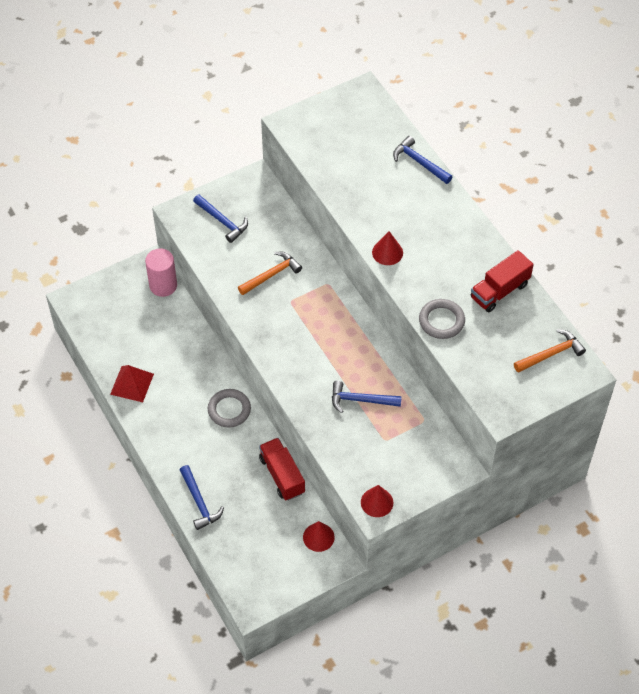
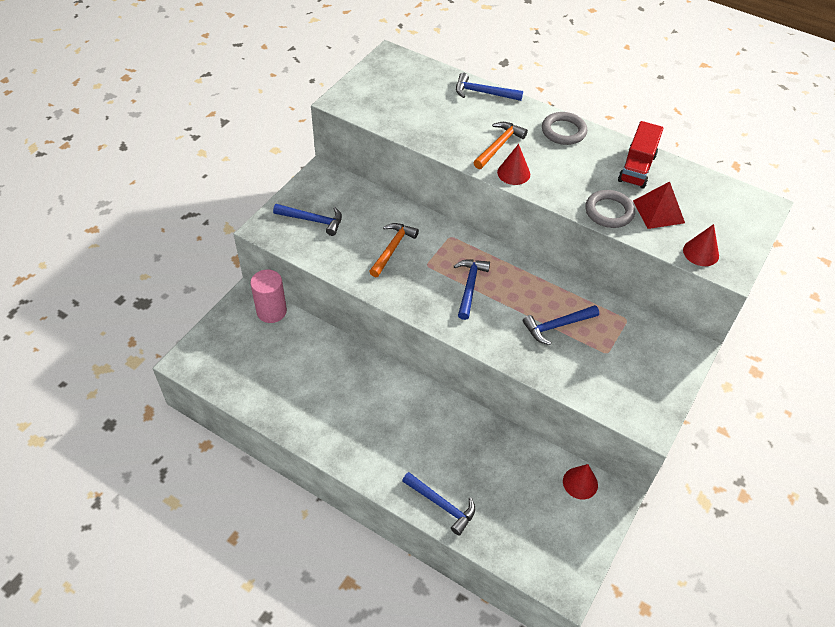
camera: 30 degrees left, 5 degrees down
red pyramid [110,365,154,402] -> red pyramid moved to [633,181,685,229]
grey ring [208,389,251,427] -> grey ring moved to [542,112,587,145]
red truck [259,438,305,501] -> none
red cone [361,485,394,517] -> red cone moved to [683,224,719,266]
orange hammer [514,329,586,373] -> orange hammer moved to [473,122,528,169]
none -> blue hammer [454,259,490,320]

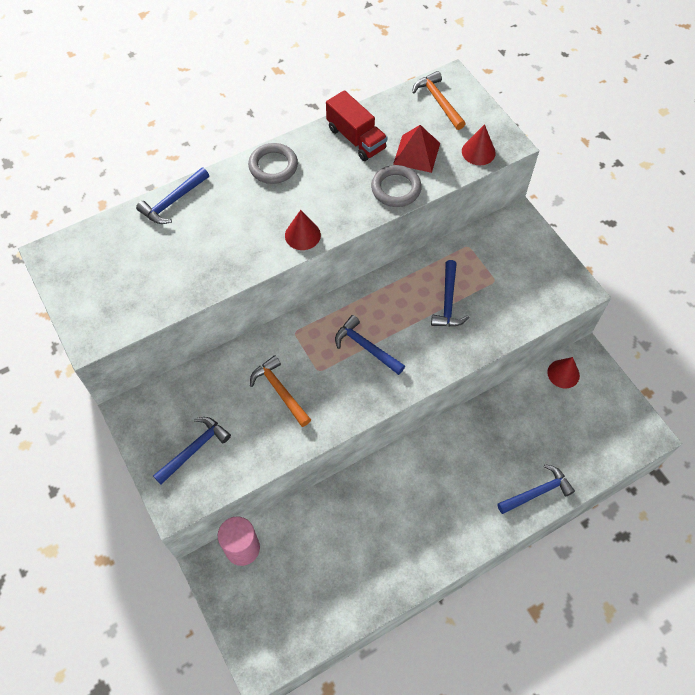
camera: 60 degrees left, 10 degrees up
orange hammer [473,122,528,169] -> orange hammer moved to [412,71,466,130]

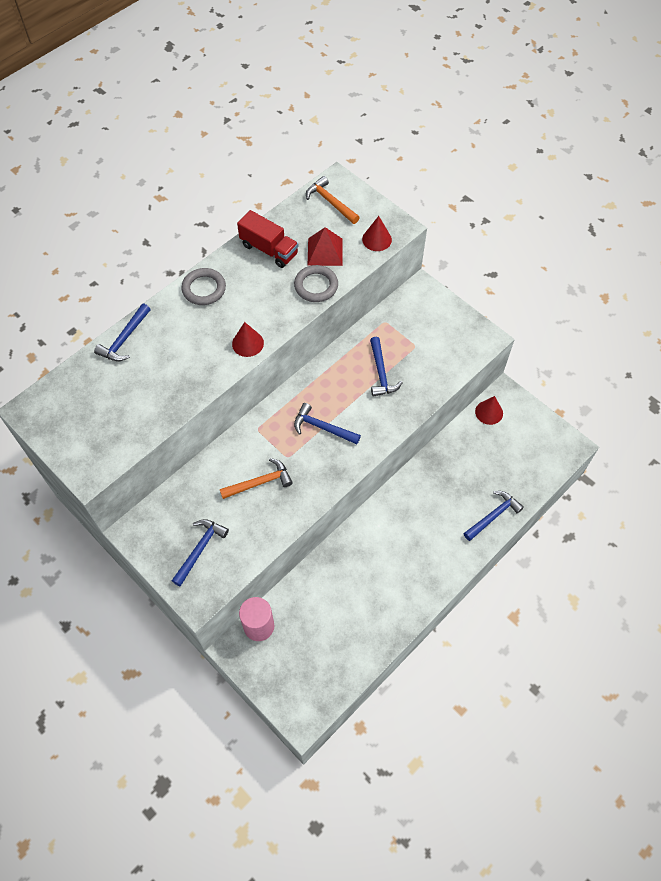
camera: 15 degrees left, 0 degrees up
orange hammer [250,355,311,427] -> orange hammer turned 120 degrees clockwise [220,458,293,499]

